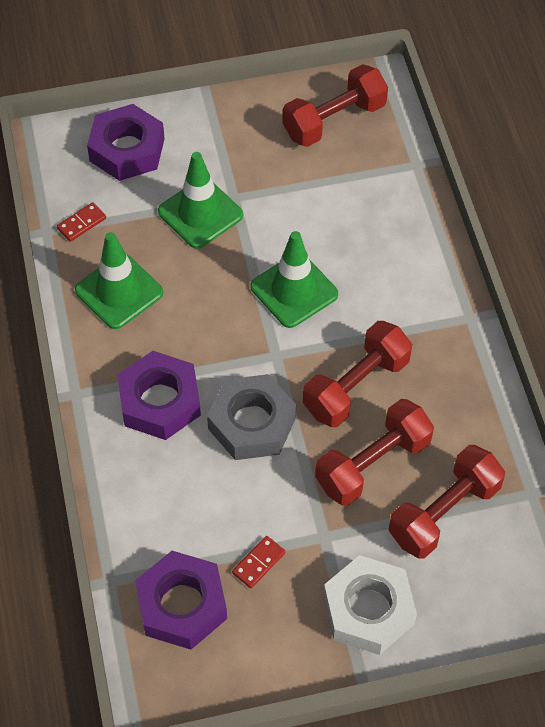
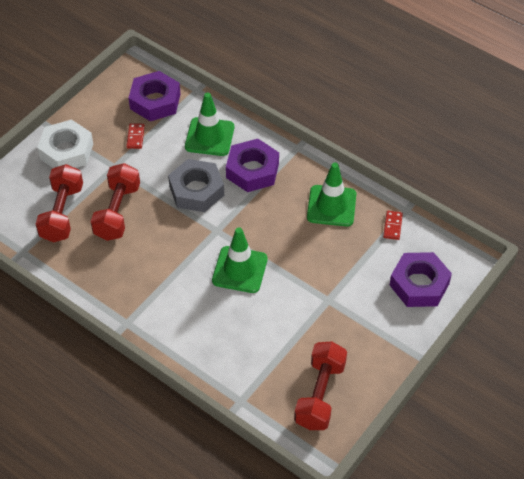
camera: 140 degrees right, 5 degrees down
green traffic cone [158,152,243,249] -> green traffic cone moved to [185,92,234,156]
red dumbbell [303,321,412,427] -> none

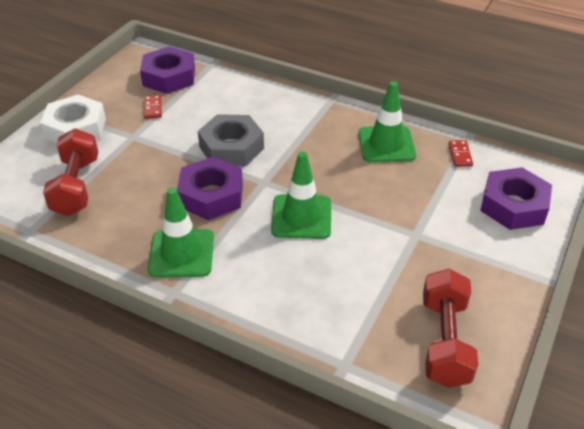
camera: 10 degrees left, 10 degrees down
red dumbbell [90,163,140,241] -> none
green traffic cone [185,92,234,156] -> green traffic cone moved to [148,187,214,277]
purple nut [226,139,279,192] -> purple nut moved to [177,157,243,220]

